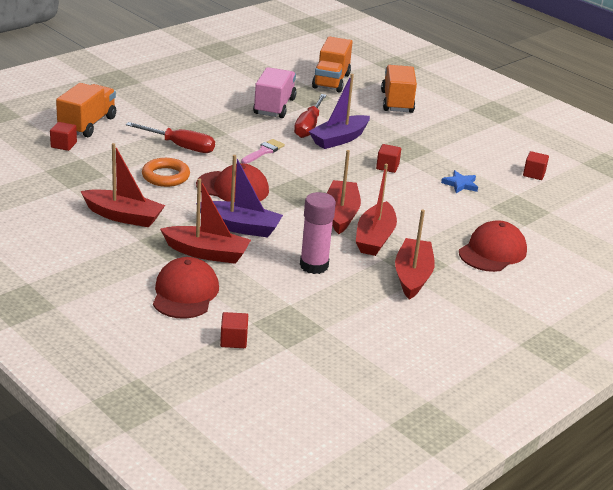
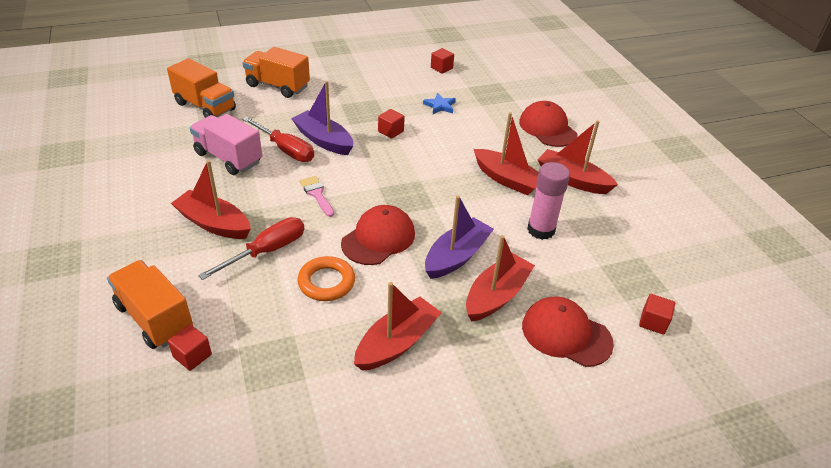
camera: 65 degrees left, 10 degrees up
purple boat [308,74,370,149] -> purple boat turned 150 degrees clockwise [291,81,353,155]
red boat [327,150,361,234] -> red boat moved to [171,160,251,239]

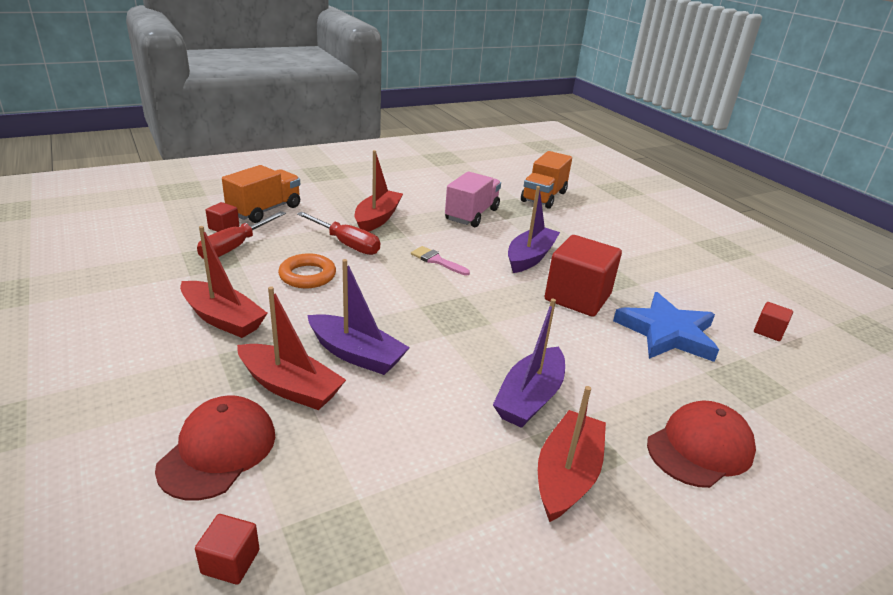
camera: 80 degrees right, 10 degrees down
orange truck [242,47,310,98] -> none
red screwdriver [242,117,314,162] -> red screwdriver moved to [197,211,286,259]
pink brush [300,176,334,217] -> pink brush turned 105 degrees counterclockwise [411,246,470,276]
red cap [341,205,415,265] -> none
red cube [378,109,405,139] -> red cube [545,235,622,317], size x2.20
blue star [423,93,456,114] -> blue star [613,292,719,362], size x2.13
red boat [474,112,539,196] -> purple boat [493,299,565,428]
pink glue stick [527,162,570,240] -> none

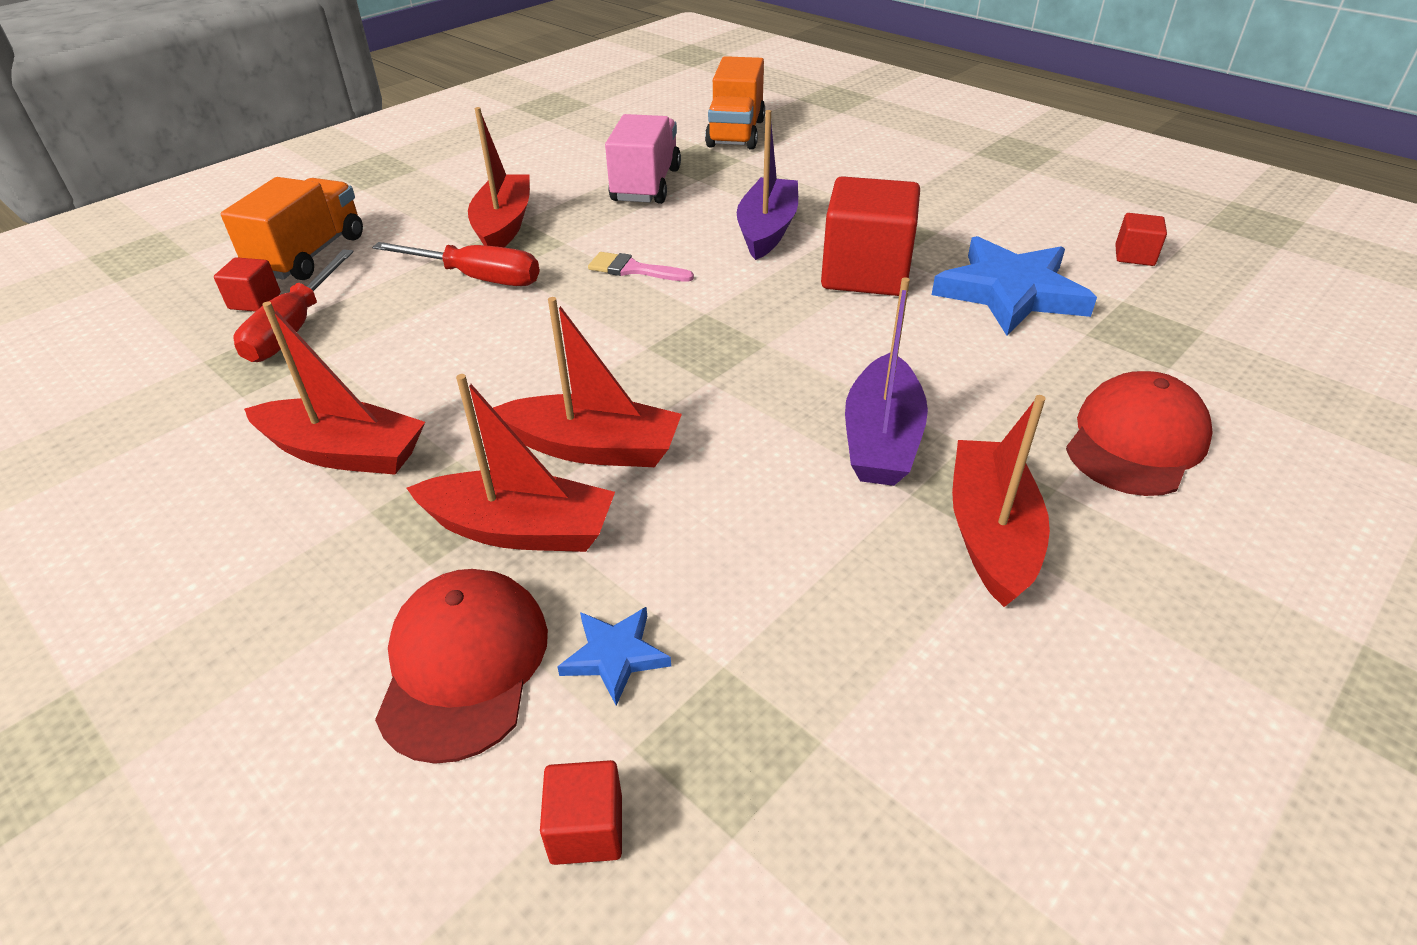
camera: 15 degrees left, 10 degrees up
orange ring [278,254,336,288] -> none
purple boat [307,259,410,375] -> red boat [493,297,682,467]
none -> blue star [557,607,671,706]

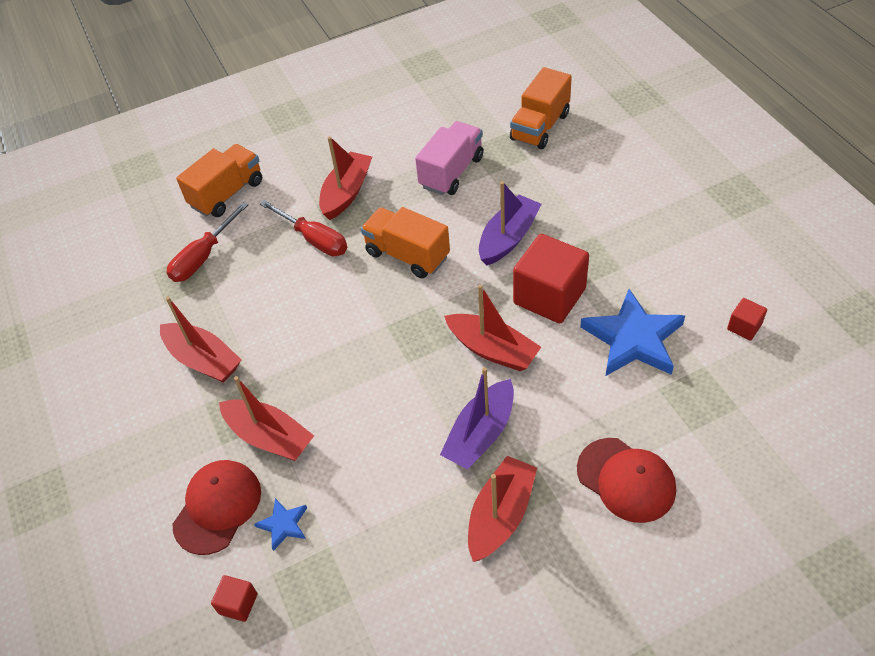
camera: 25 degrees right, 10 degrees up
red cube [214,257,281,312] -> none
red boat [493,297,682,467] -> red boat moved to [444,284,541,371]
pink brush [588,252,694,282] -> orange truck [361,207,450,278]
red cap [1066,371,1213,496] -> red cap turned 75 degrees clockwise [577,438,676,523]

